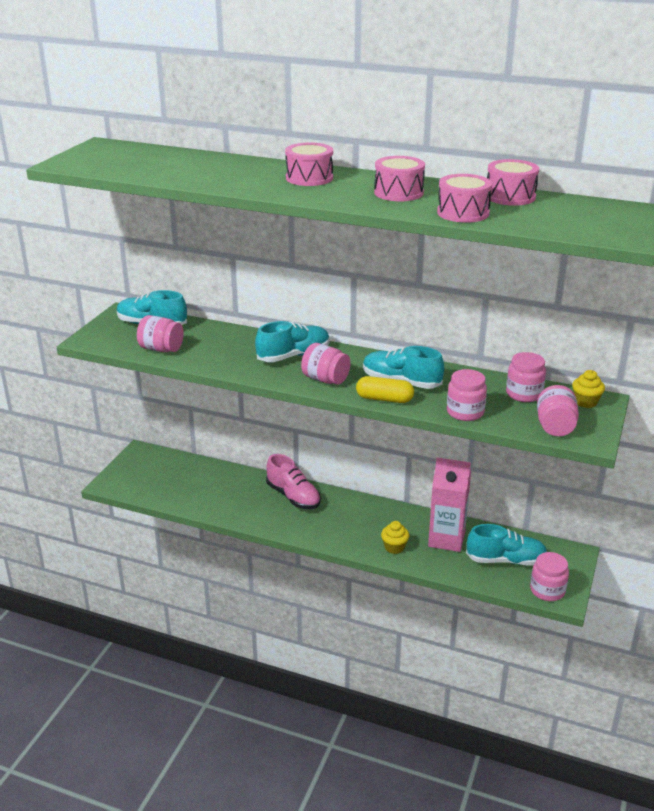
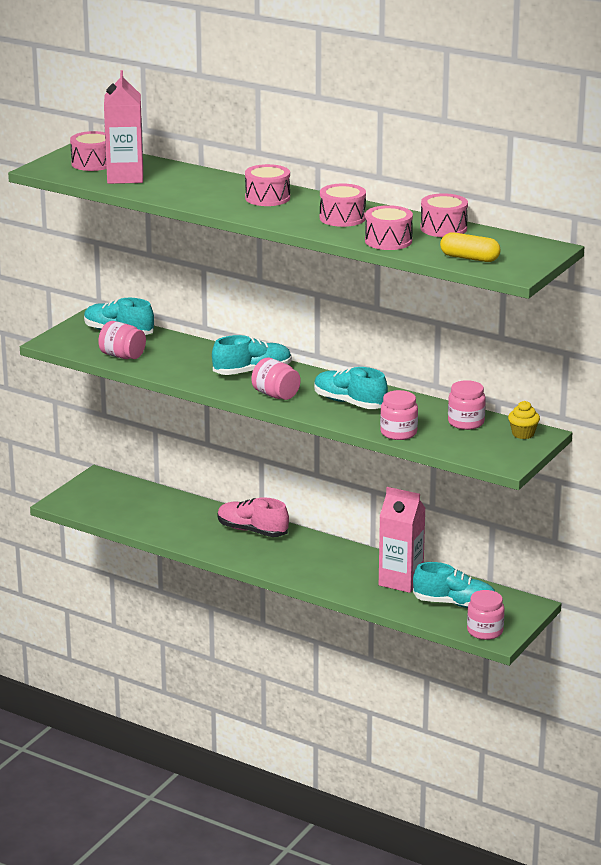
camera: 10 degrees right, 5 degrees down
pink shoe [266,454,321,509] -> pink shoe turned 150 degrees clockwise [218,497,289,537]
yellow capsule [356,376,414,403] -> yellow capsule moved to [440,232,501,262]
yellow cupcake [381,521,409,554] -> none
pink jar [537,385,579,436] -> none
none -> pink drum [70,131,107,171]
none -> pink carton [104,70,143,184]

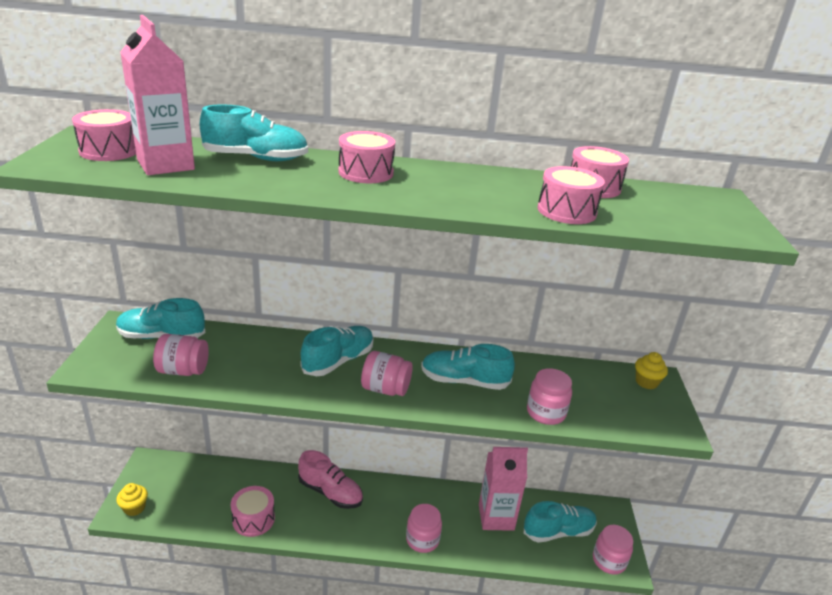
camera: 30 degrees left, 5 degrees up
pink shoe [218,497,289,537] -> pink shoe turned 150 degrees counterclockwise [298,450,363,509]
pink drum [320,183,366,227] -> pink drum moved to [231,486,275,537]
yellow capsule [440,232,501,262] -> none
pink jar [448,380,486,430] -> pink jar moved to [406,504,442,553]
none -> yellow cupcake [116,483,148,516]
none -> turquoise shoe [200,104,308,161]

